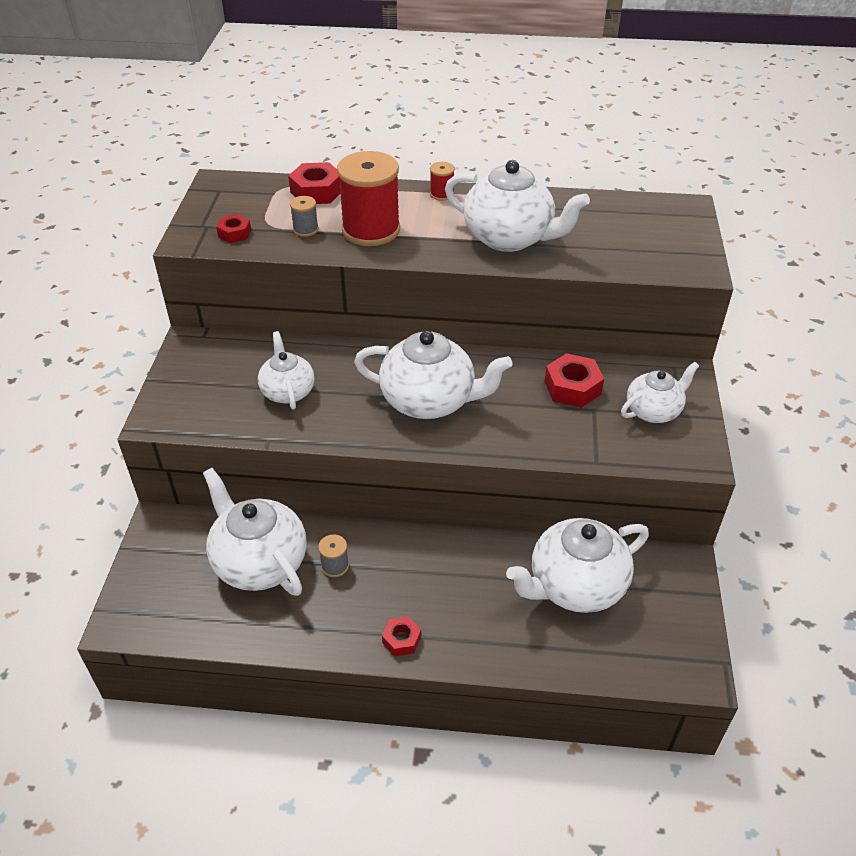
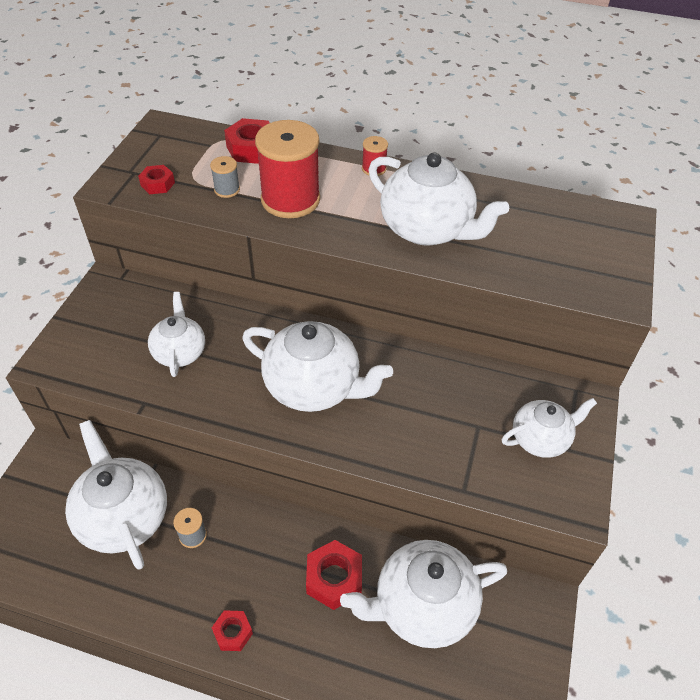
camera: 10 degrees right, 5 degrees up
red nut [544,353,604,408] -> red nut moved to [306,540,362,610]

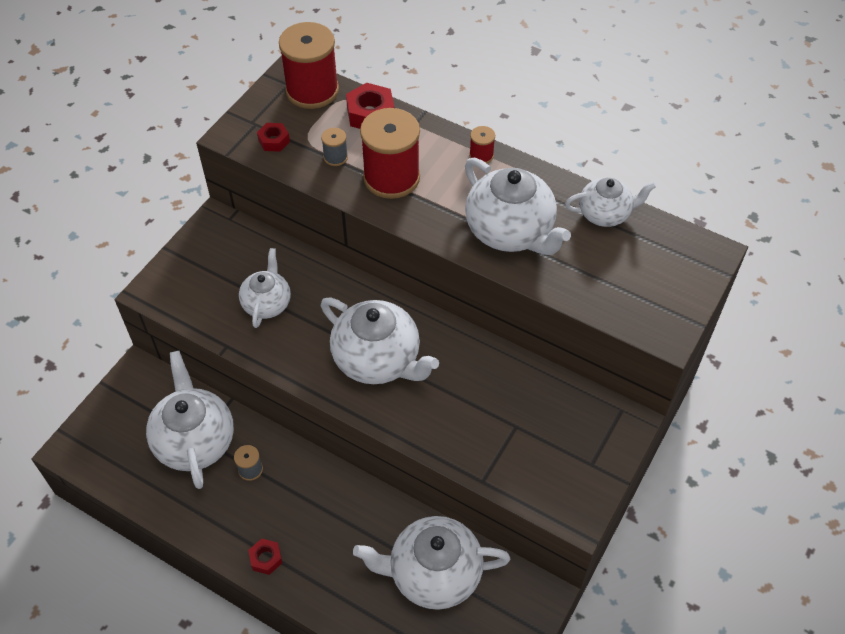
camera: 15 degrees right, 5 degrees up
red nut [306,540,362,610] -> none
white teapot [502,398,597,458] -> white teapot moved to [565,178,656,227]
none -> red spool [279,22,339,109]

